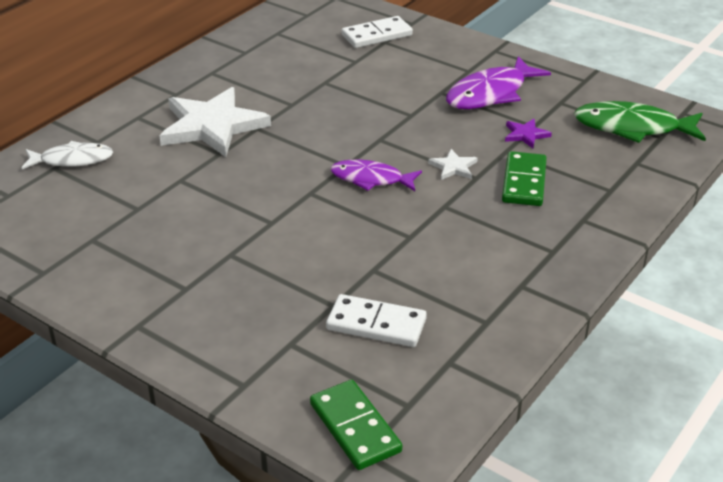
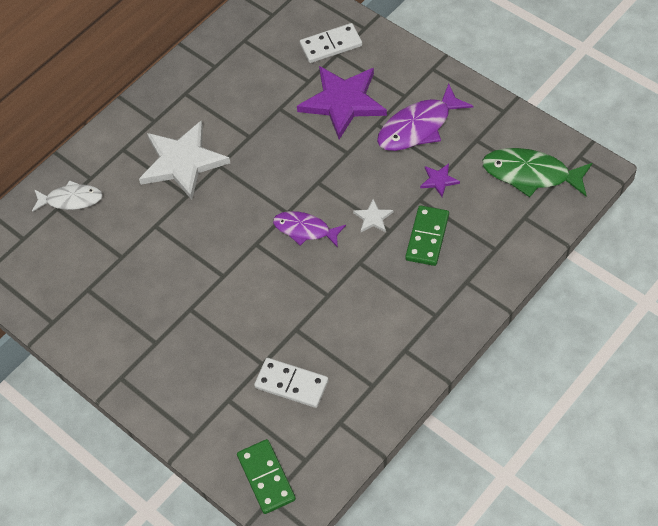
camera: 10 degrees right, 20 degrees up
none -> purple star [297,66,387,139]

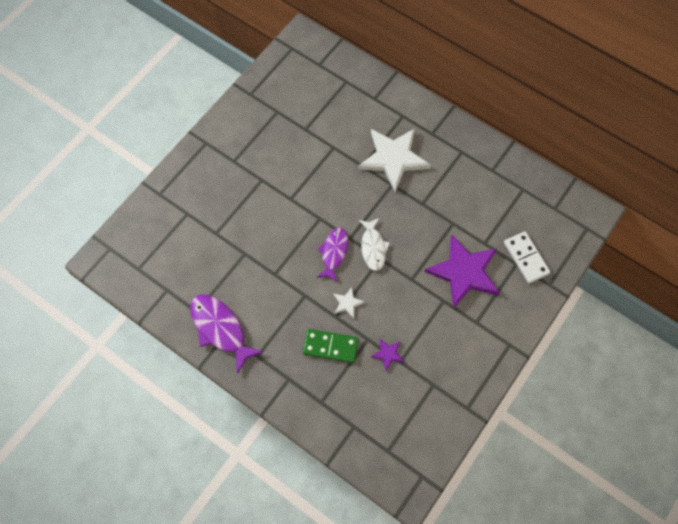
camera: 80 degrees right, 10 degrees up
white fish [32,180,103,212] -> white fish moved to [359,218,390,271]
green domino [237,439,296,514] -> none
white domino [254,358,328,408] -> none
purple fish [377,83,473,151] -> purple fish moved to [190,294,264,374]
green fish [482,148,592,197] -> none

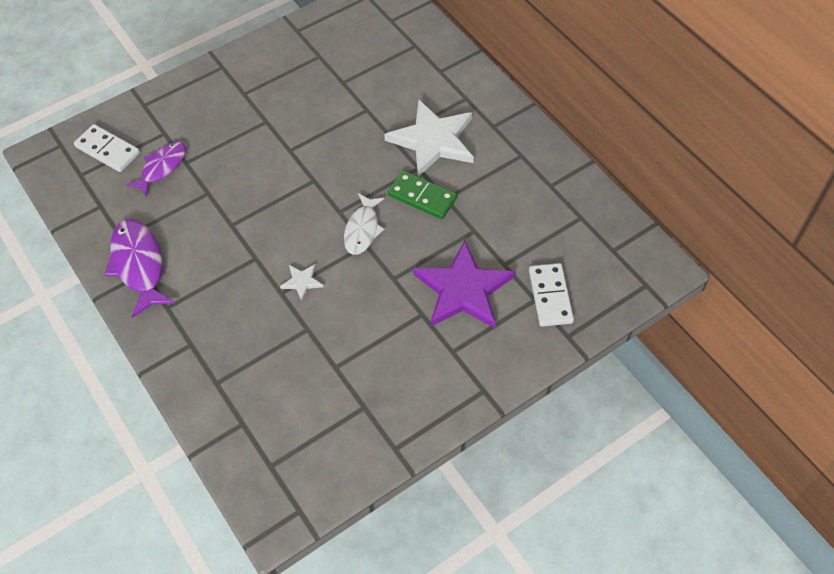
camera: 20 degrees right, 10 degrees down
green domino [303,329,358,363] -> green domino moved to [388,171,457,219]
purple fish [317,228,348,282] -> purple fish moved to [126,141,186,197]
purple star [371,339,404,371] -> none
none -> white domino [74,124,140,172]

